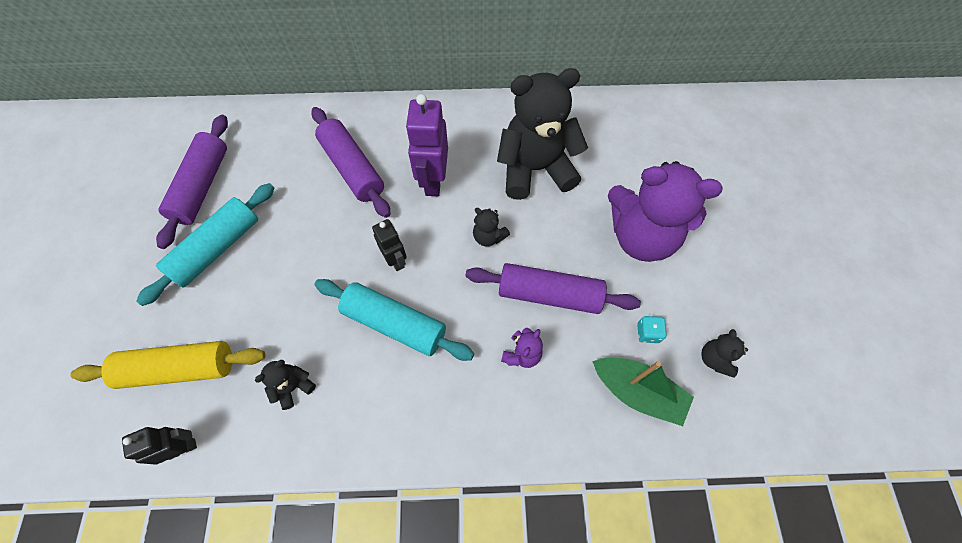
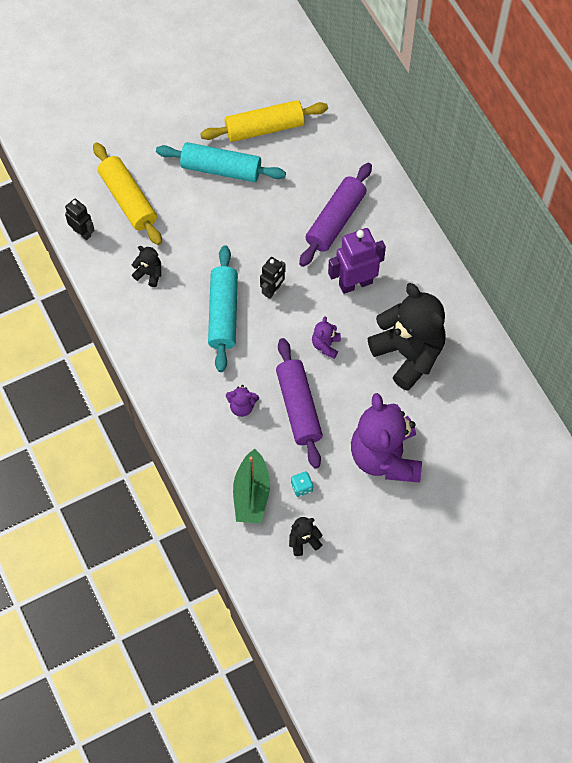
camera: 65 degrees right, 0 degrees up
purple rolling pin [156,115,228,249] -> yellow rolling pin [200,100,328,142]
black teddy bear [473,208,510,247] -> purple teddy bear [312,316,341,359]

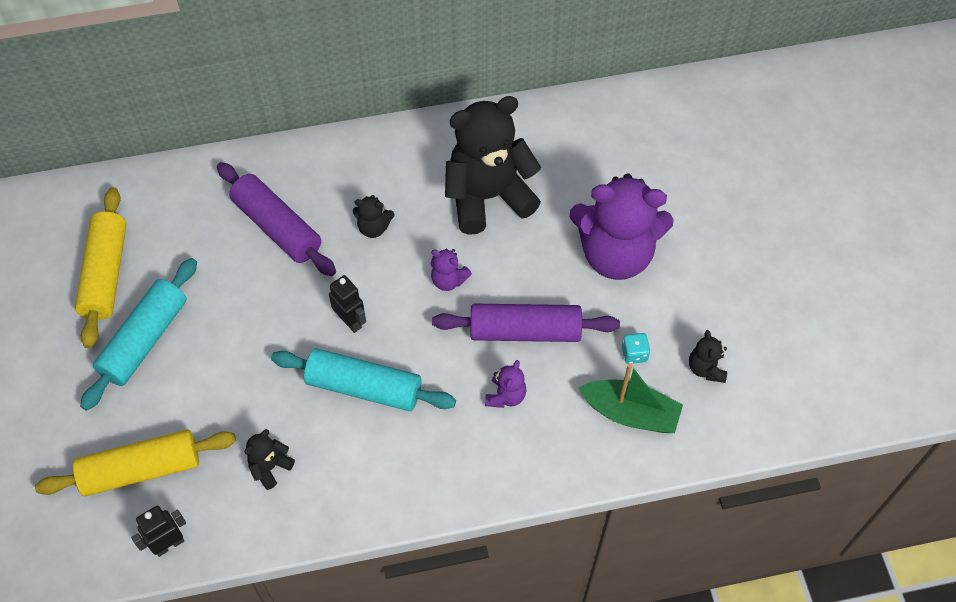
camera: 75 degrees left, 5 degrees down
purple robot [328,228,386,294] -> black teddy bear [353,195,394,238]

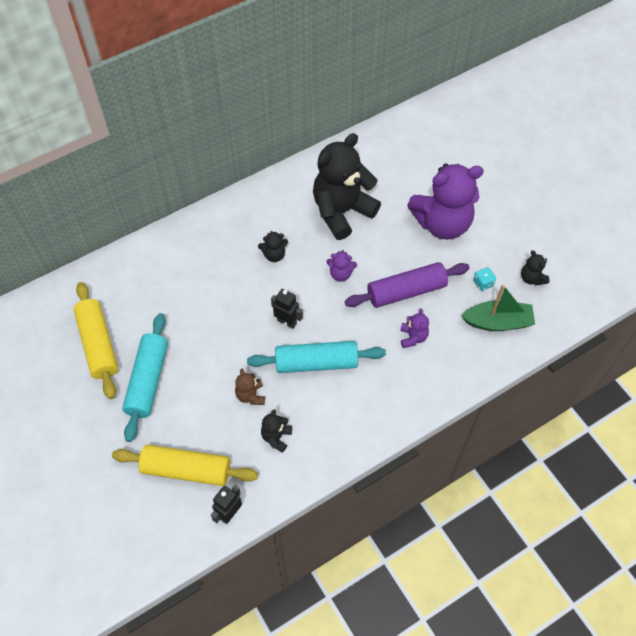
camera: 20 degrees left, 0 degrees up
yellow rolling pin [35,430,236,496] -> yellow rolling pin turned 45 degrees clockwise [112,445,258,486]
purple rolling pin [217,162,336,276] -> none
none -> brown teddy bear [235,369,265,405]

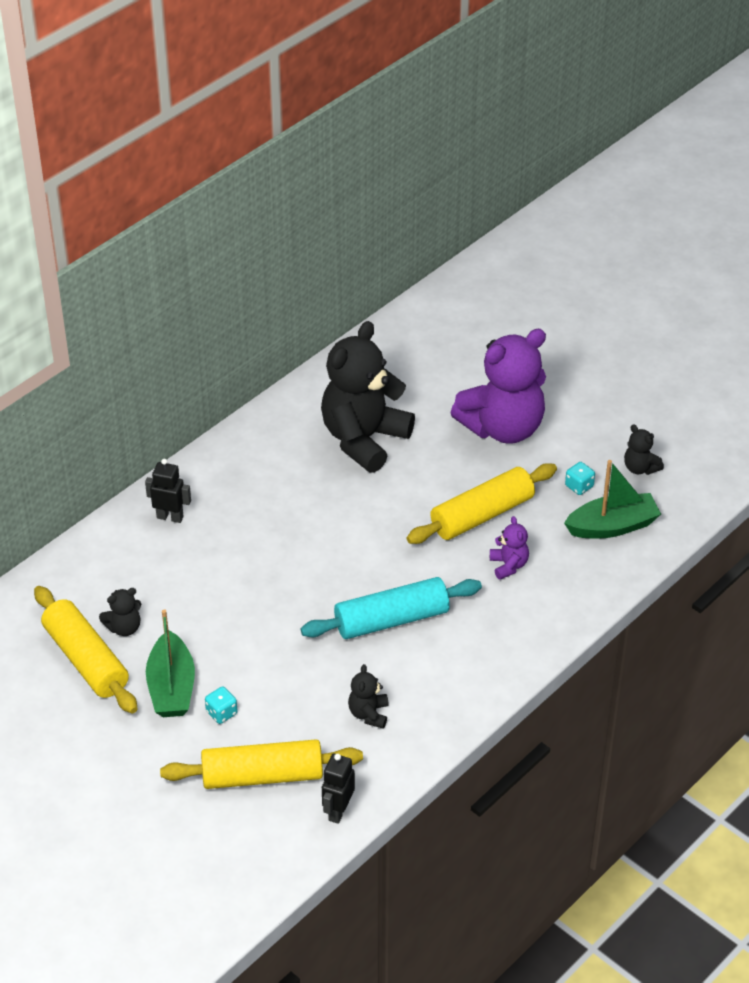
camera: 15 degrees left, 15 degrees down
turquoise rolling pin [122,313,168,442] -> green boat [146,609,195,717]
brown teddy bear [235,369,265,405] -> none
black teddy bear [258,231,288,262] -> black teddy bear moved to [99,588,141,636]
black robot [271,289,303,329] -> black robot moved to [145,459,191,523]
purple teddy bear [326,250,357,282] -> none
purple rolling pin [345,262,470,308] -> yellow rolling pin [406,463,557,544]
none -> turquoise dice [205,686,237,724]

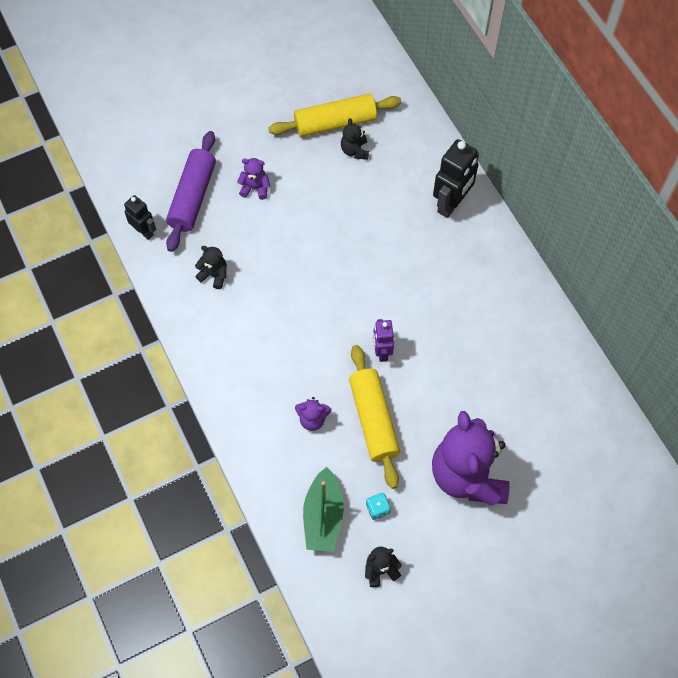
camera: 110 degrees right, 20 degrees up
black robot [145,459,191,523] -> black robot [433,139,479,218], size x1.67
green boat [146,609,195,717] -> none
yellow rolling pin [160,739,363,789] -> purple rolling pin [166,131,216,252]
turquoise dice [205,686,237,724] -> purple teddy bear [237,158,270,200]
turquoise rolling pin [301,577,482,639] -> none
black teddy bear [321,321,415,473] -> none
none -> purple robot [373,319,394,362]

